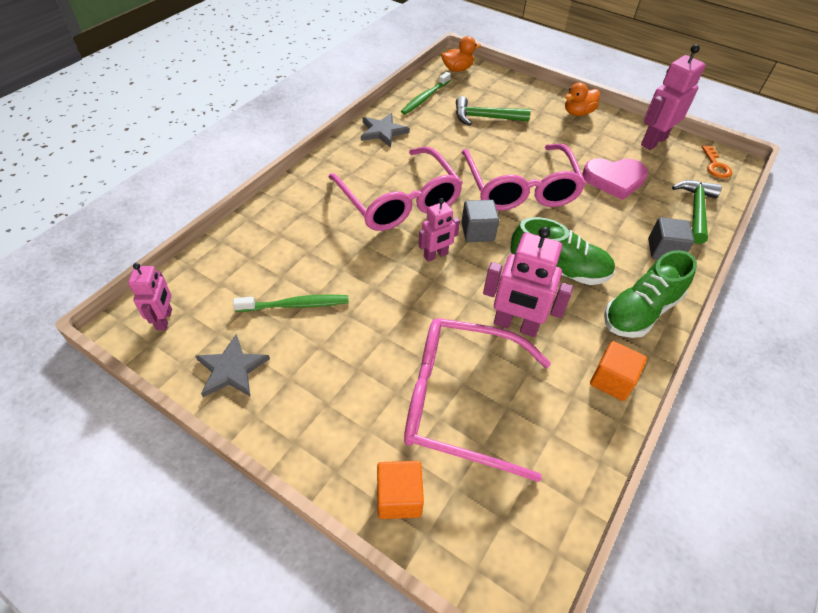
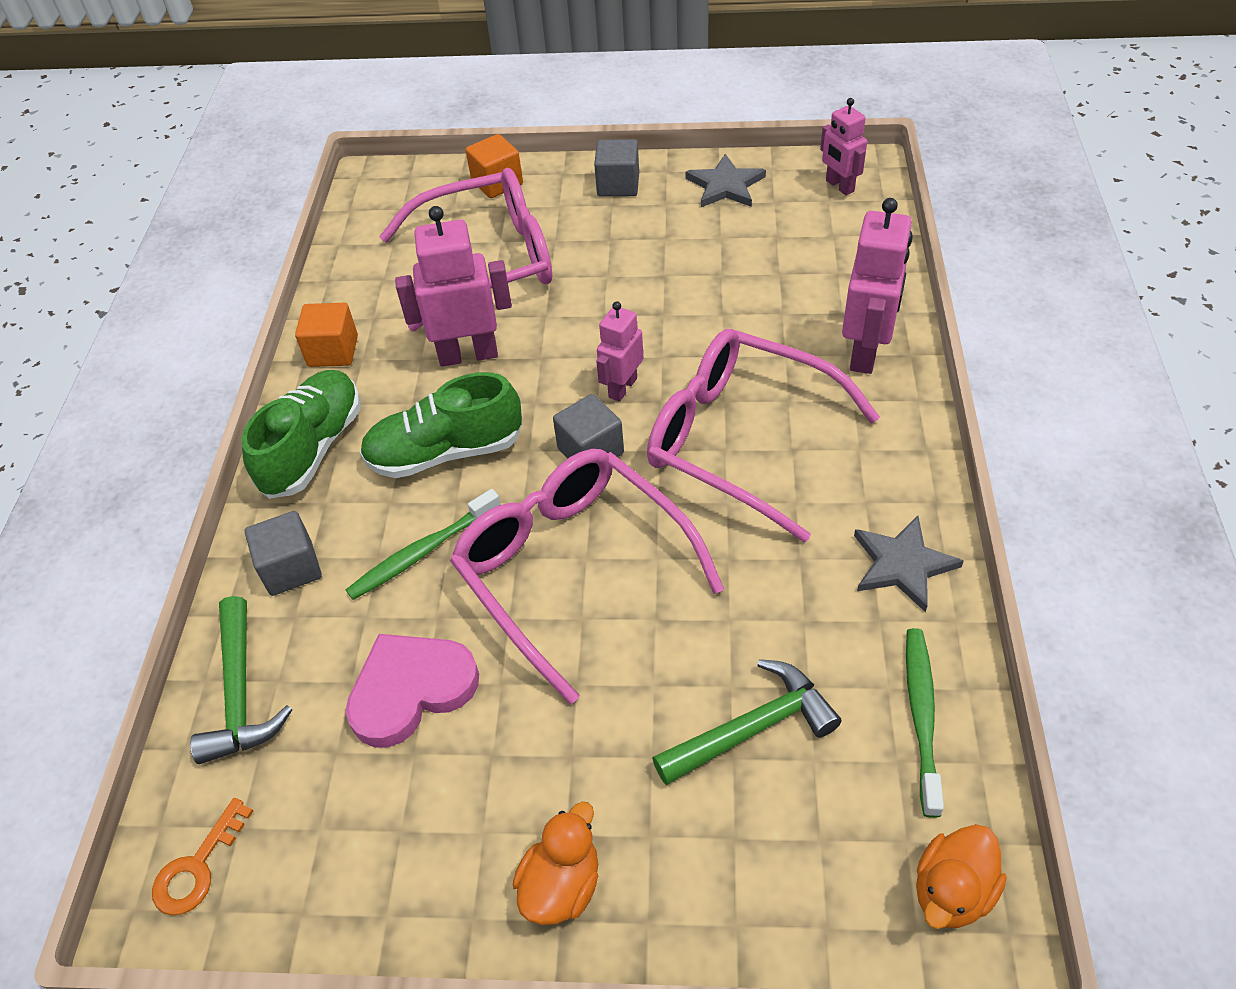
camera: 155 degrees right, 0 degrees up
green toothbrush [233,295,349,312] -> green toothbrush moved to [346,489,501,600]
pink robot [641,44,706,150] -> pink robot moved to [842,198,913,374]
orange key [702,146,732,178] -> orange key turned 120 degrees counterclockwise [152,798,253,915]
none -> grey cube [594,139,639,197]

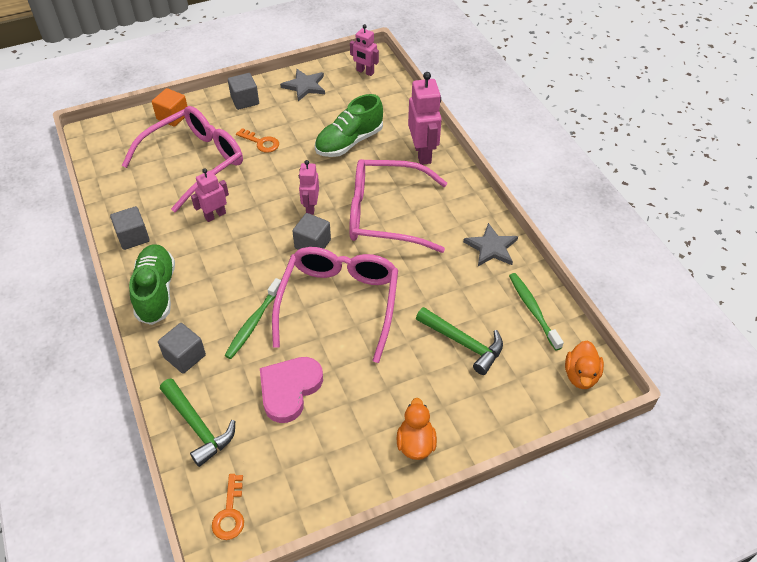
camera: 30 degrees left, 0 degrees up
orange cube [295,303,358,367] -> grey cube [110,206,150,250]
green shoe [360,372,522,478] -> green shoe moved to [315,94,383,157]
pink robot [395,206,512,367] -> pink robot [191,168,229,222], size x0.61
pink glasses [450,449,724,705] -> pink glasses turned 75 degrees clockwise [272,247,398,363]
green hammer [652,659,841,785] -> green hammer turned 90 degrees clockwise [416,307,503,375]
none -> orange key [236,128,279,153]

